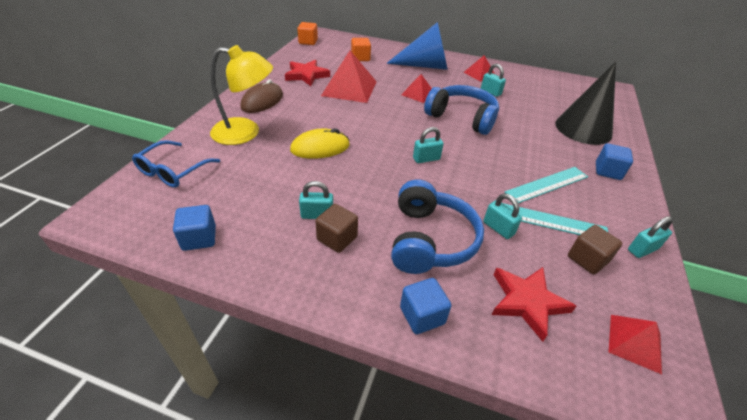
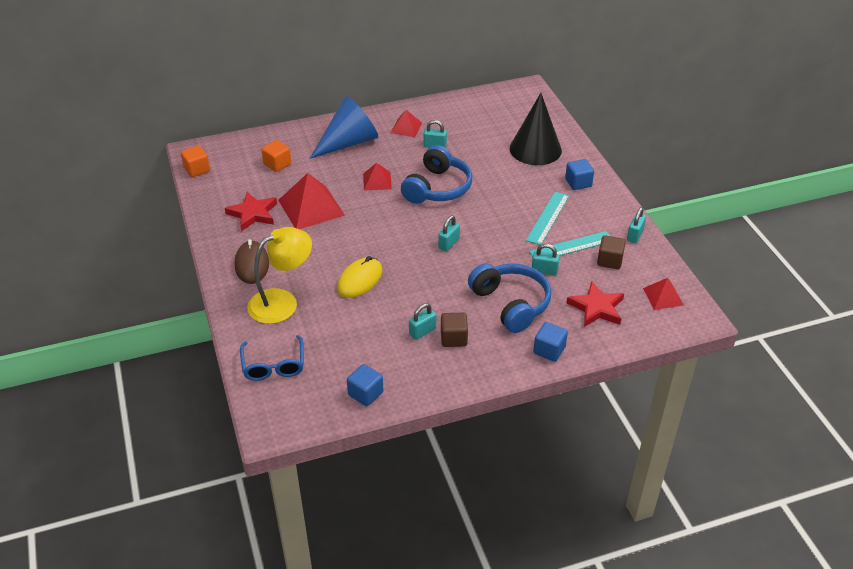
camera: 35 degrees left, 0 degrees up
blue headphones [424,85,499,135] -> blue headphones turned 120 degrees clockwise [401,145,472,204]

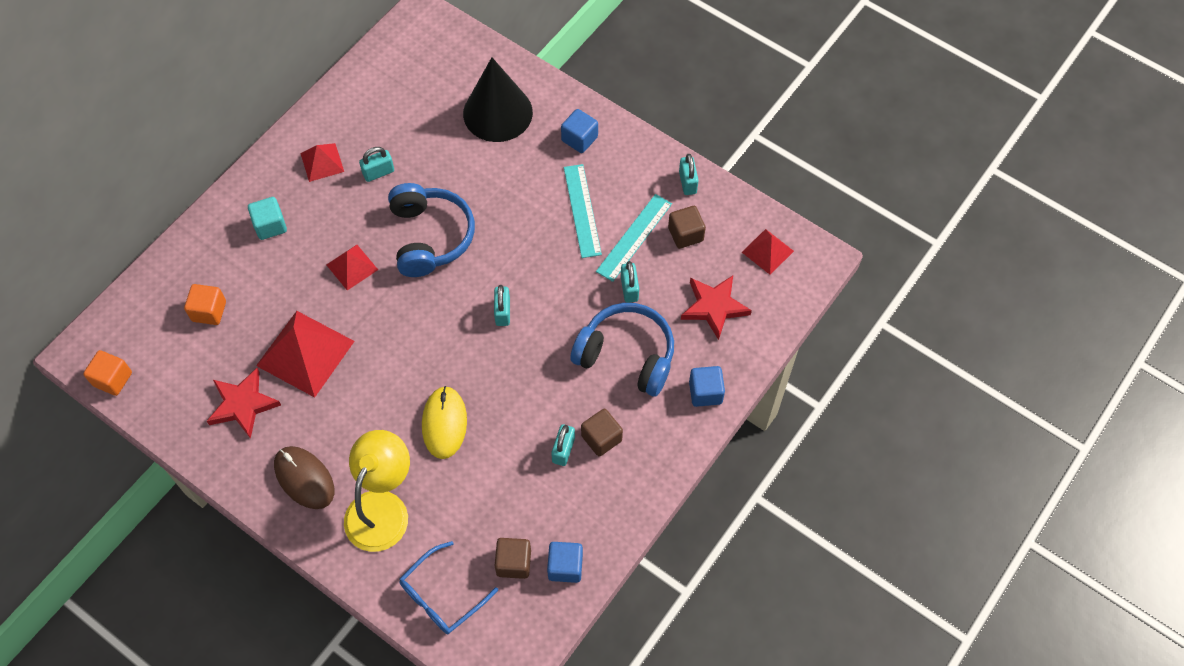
camera: 35 degrees left, 20 degrees up
blue glasses [240,335,304,381] -> blue glasses turned 90 degrees clockwise [400,541,498,634]
blue cone [310,96,378,159] -> turquoise cube [248,197,287,240]
turquoise padlock [532,244,560,275] -> turquoise padlock turned 75 degrees counterclockwise [621,261,639,303]
none -> brown cube [495,538,531,579]

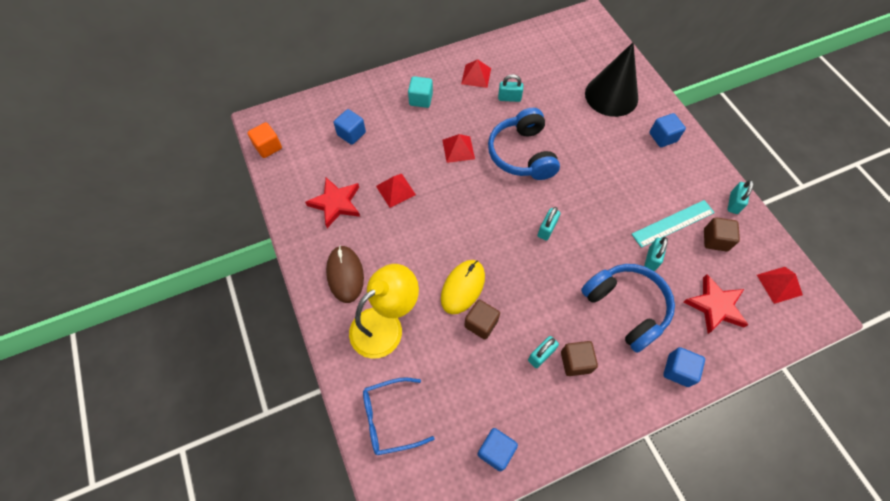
camera: 30 degrees right, 0 degrees up
orange cube [184,284,226,325] -> blue cube [334,109,366,145]
red pyramid [256,311,355,398] -> red pyramid [376,174,416,208], size x0.55
blue headphones [388,183,475,277] -> blue headphones turned 150 degrees clockwise [488,108,560,180]
brown cube [495,538,531,579] -> brown cube moved to [464,299,500,340]
turquoise ruler [564,164,602,258] -> none

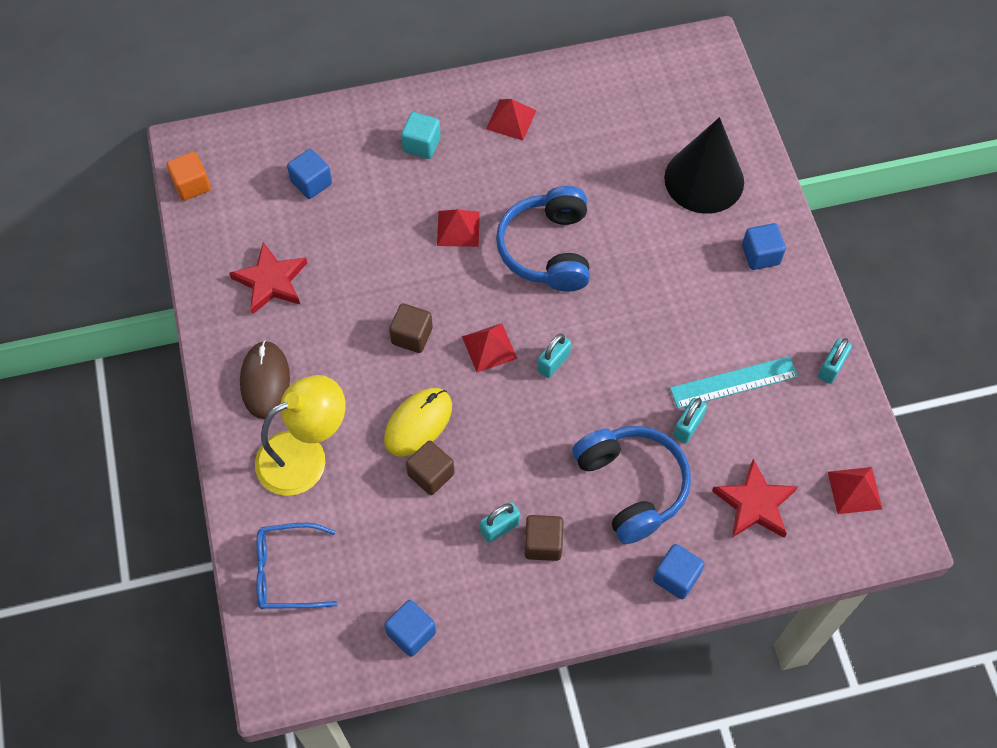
camera: 10 degrees right, 0 degrees up
red pyramid [376,174,416,208] -> red pyramid moved to [462,323,517,372]
turquoise padlock [498,74,523,102] -> none
brown cube [704,217,740,252] -> brown cube moved to [389,303,433,353]

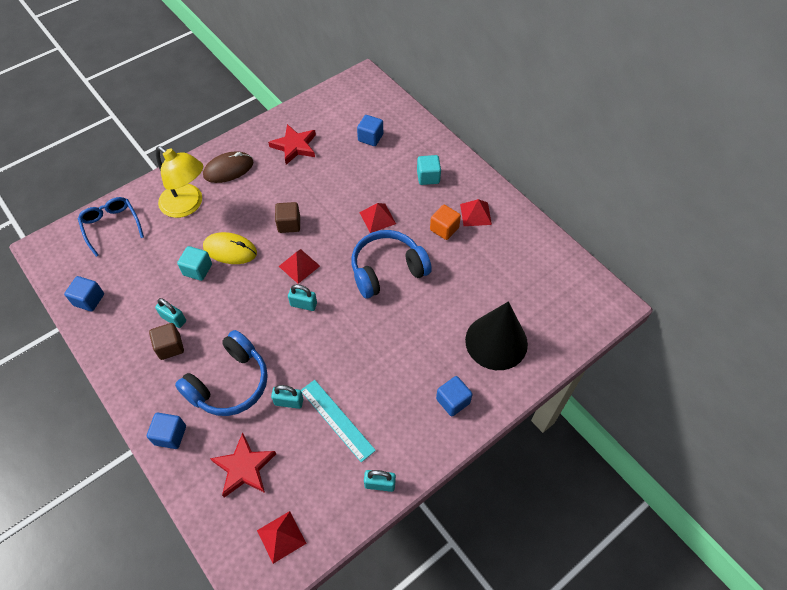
camera: 65 degrees right, 5 degrees down
orange cube [166,152,211,201] -> orange cube moved to [430,205,461,240]
brown cube [406,441,455,495] -> turquoise cube [177,246,212,281]

